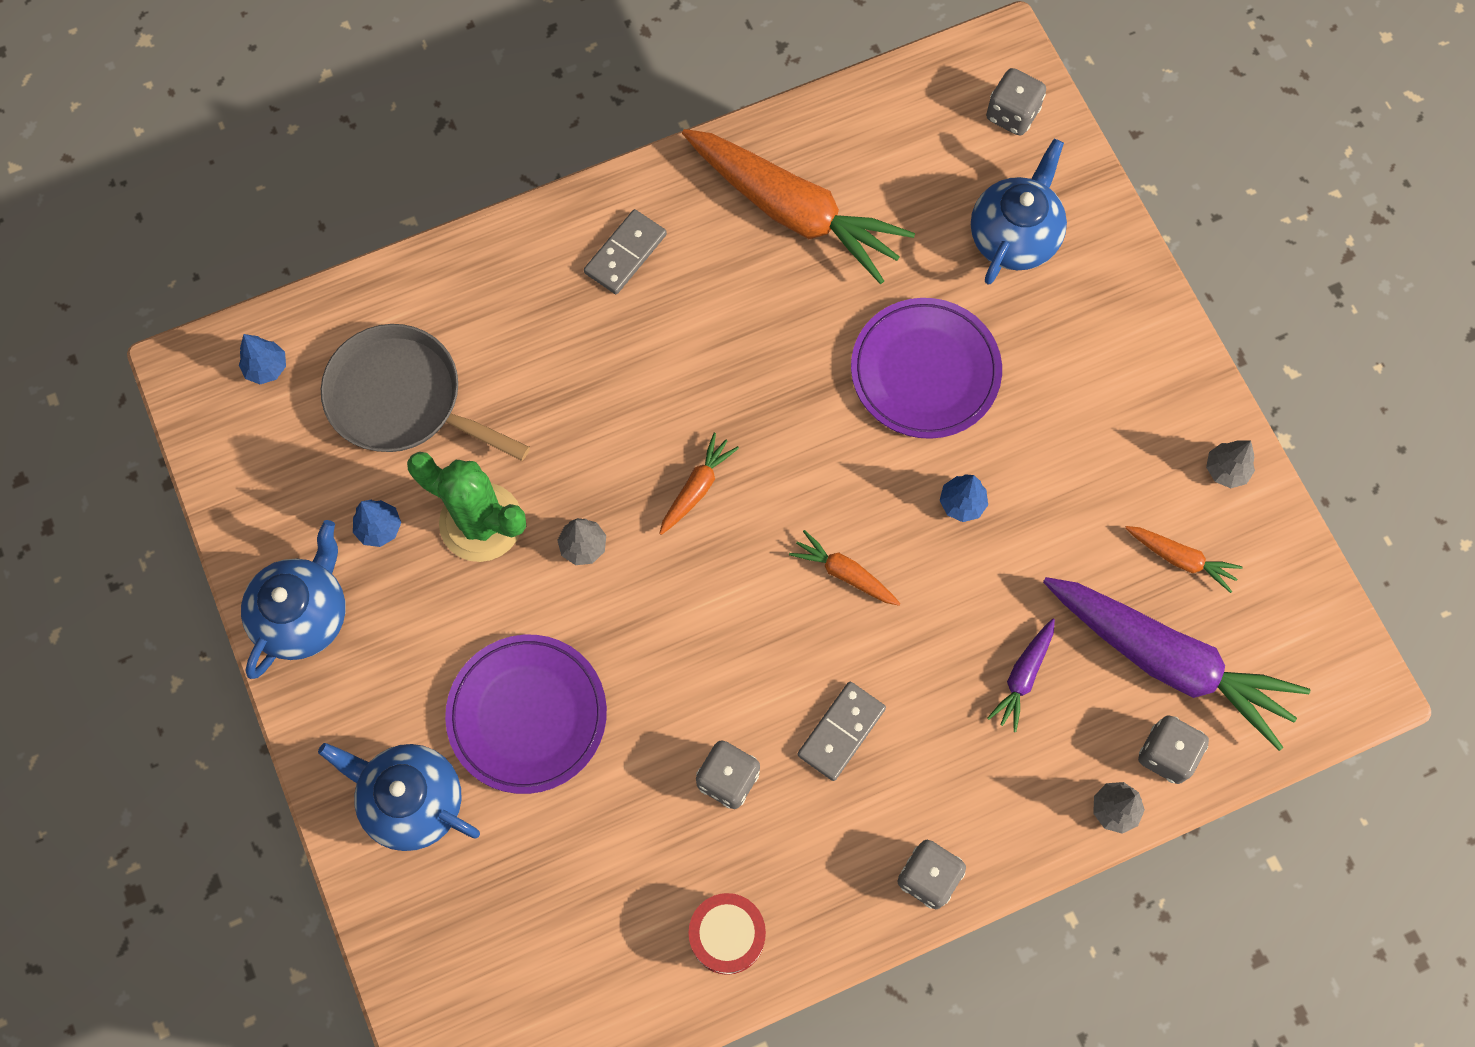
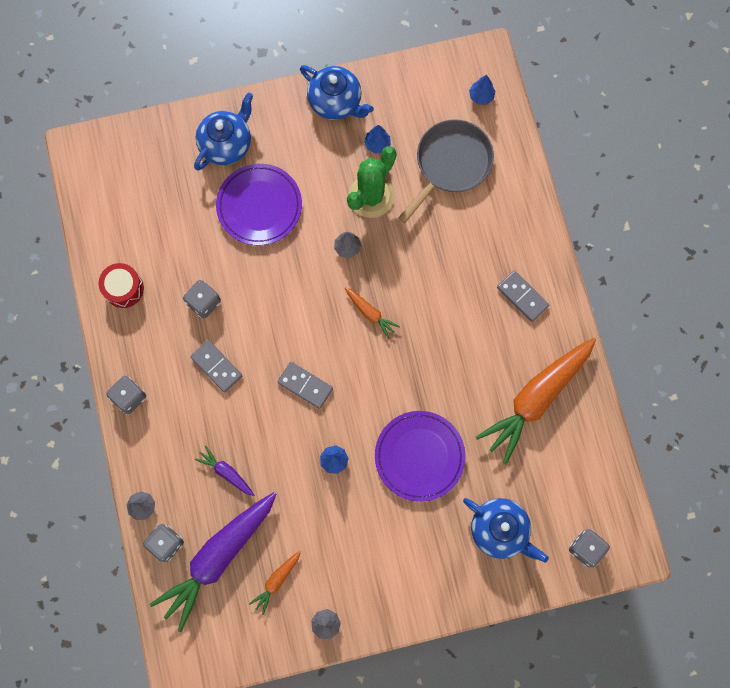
camera: 100 degrees right, 5 degrees up
orange carrot [789,530,901,606] -> grey domino [277,362,333,409]

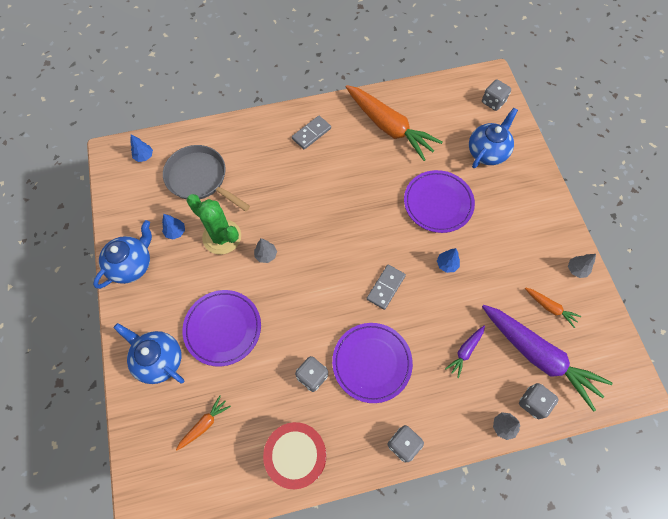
camera: 90 degrees left, 10 degrees down
red drum [98,263,144,308] -> red drum [263,422,326,489], size x1.53
grey domino [190,340,242,393] -> purple plate [332,323,413,403]
orange carrot [345,287,400,339] -> orange carrot moved to [176,396,231,450]

